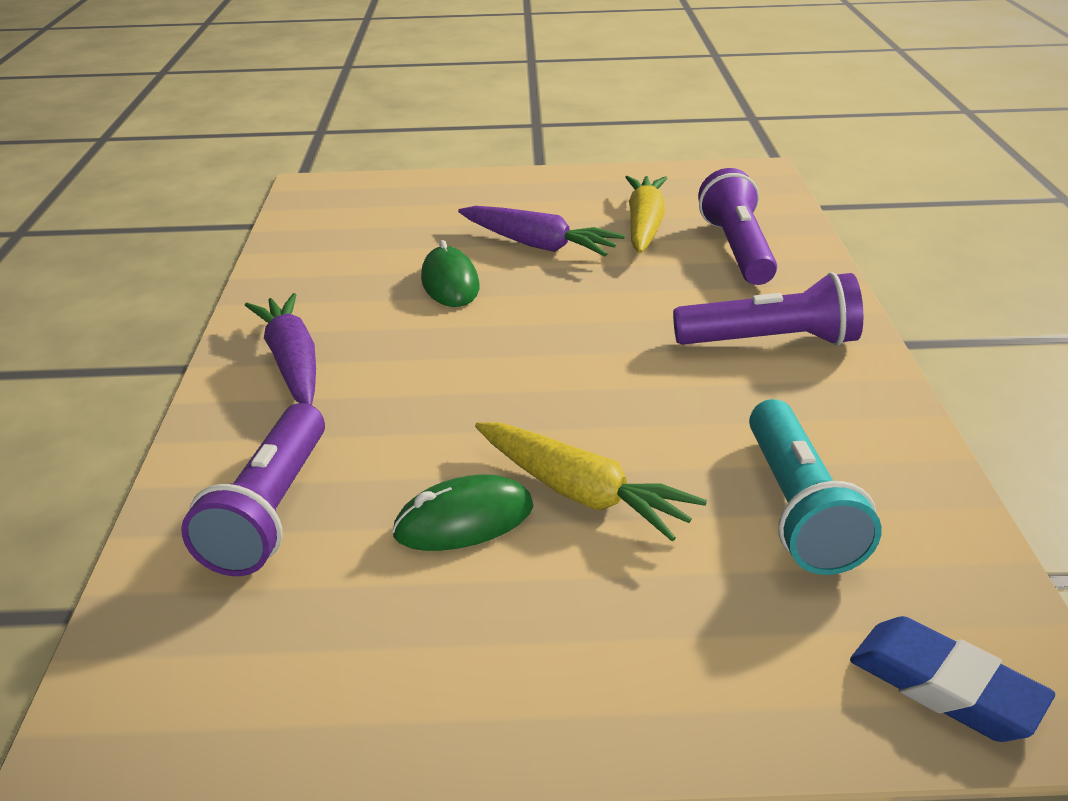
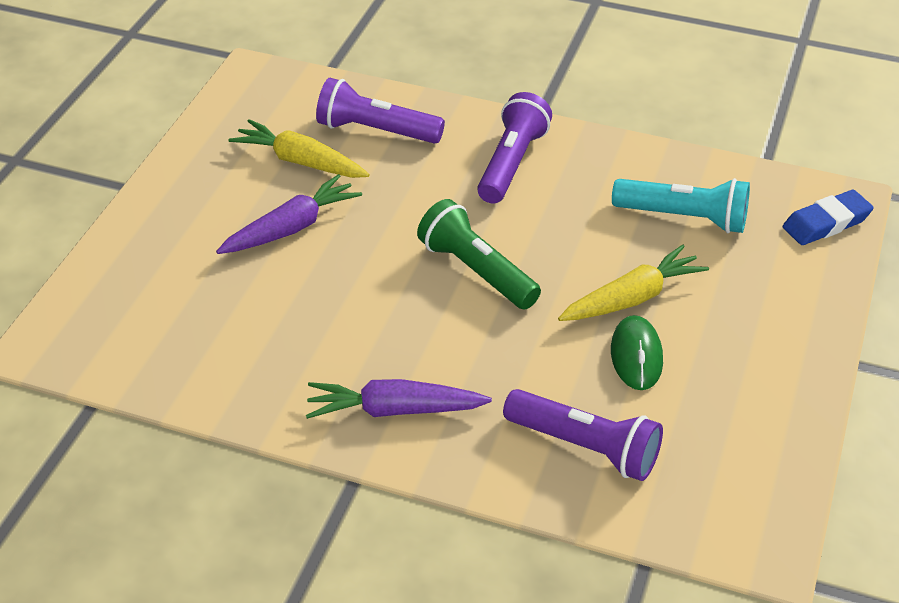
camera: 70 degrees left, 10 degrees up
green mouse [421,240,479,307] -> none
none -> green flashlight [417,199,541,310]

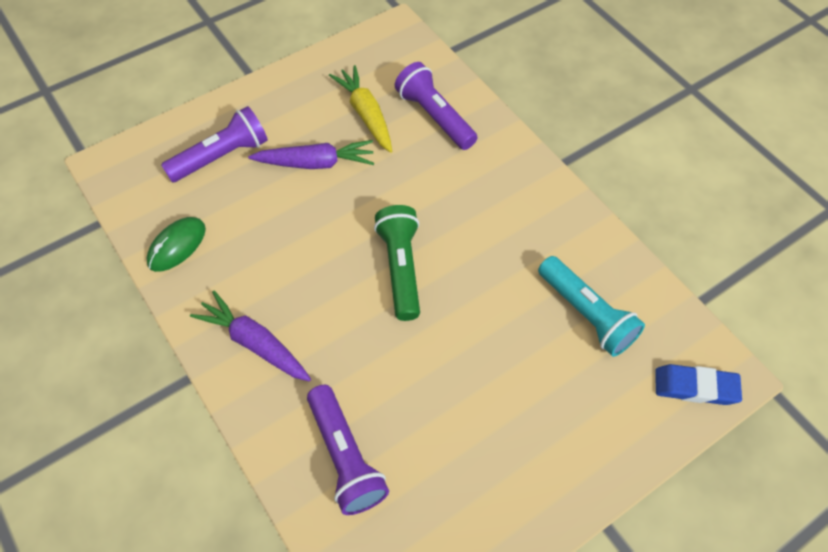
camera: 35 degrees right, 15 degrees up
purple flashlight [477,92,552,203] -> purple flashlight moved to [161,106,268,182]
yellow carrot [558,245,709,321] -> none
green mouse [611,315,663,390] -> green mouse moved to [146,217,206,272]

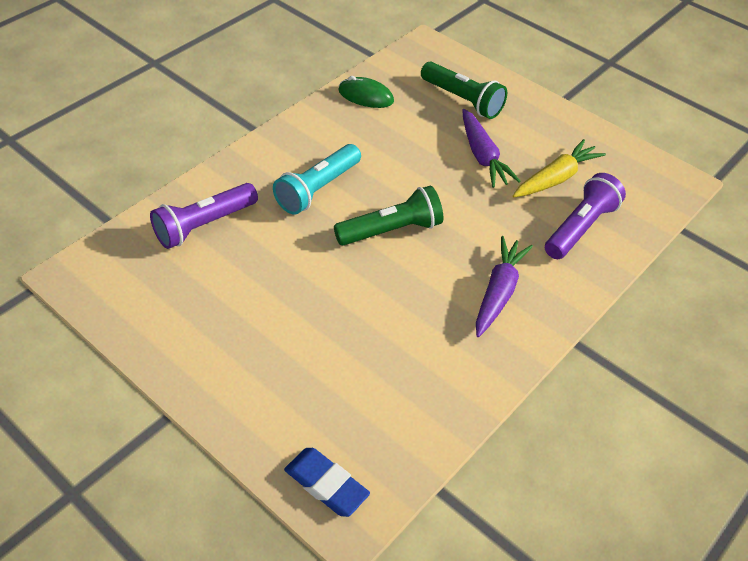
camera: 75 degrees right, 10 degrees down
purple flashlight [161,106,268,182] -> green flashlight [421,62,507,119]
purple carrot [190,291,311,382] -> purple carrot moved to [476,236,533,337]
turquoise flashlight [538,256,645,357] -> turquoise flashlight moved to [273,144,361,215]
blue eraser [655,364,742,405] -> blue eraser turned 45 degrees counterclockwise [284,448,370,517]

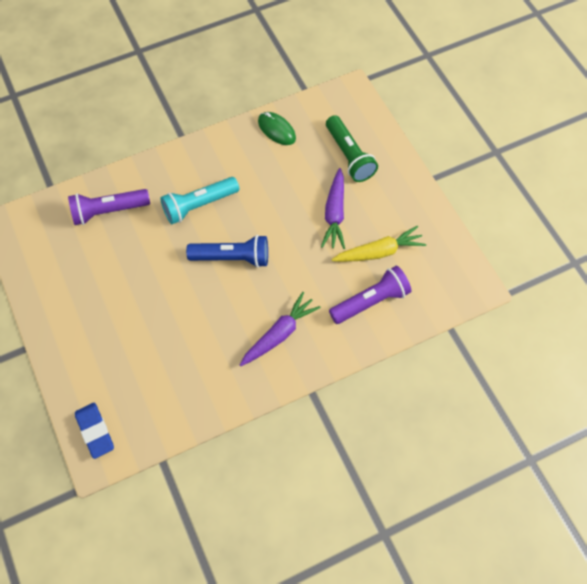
camera: 25 degrees right, 15 degrees up
green flashlight [334,185,443,246] -> blue flashlight [186,235,268,268]

